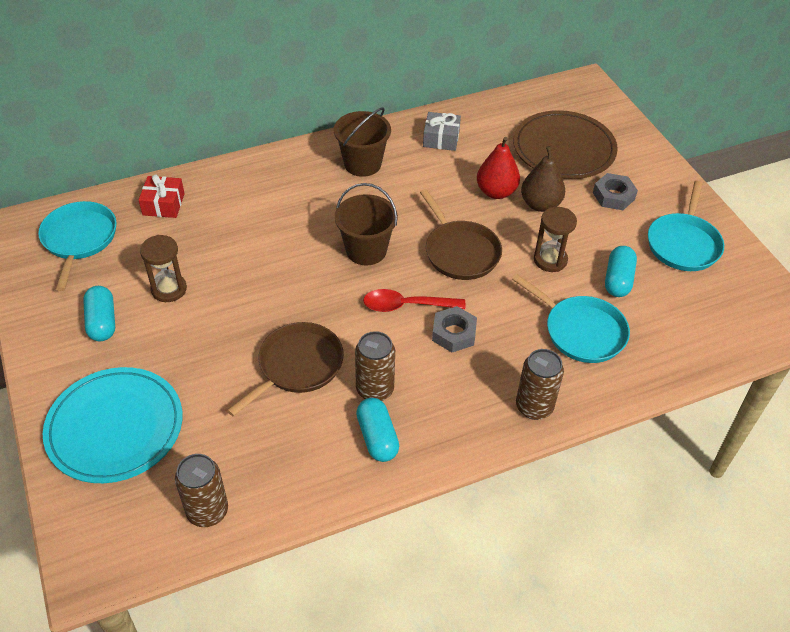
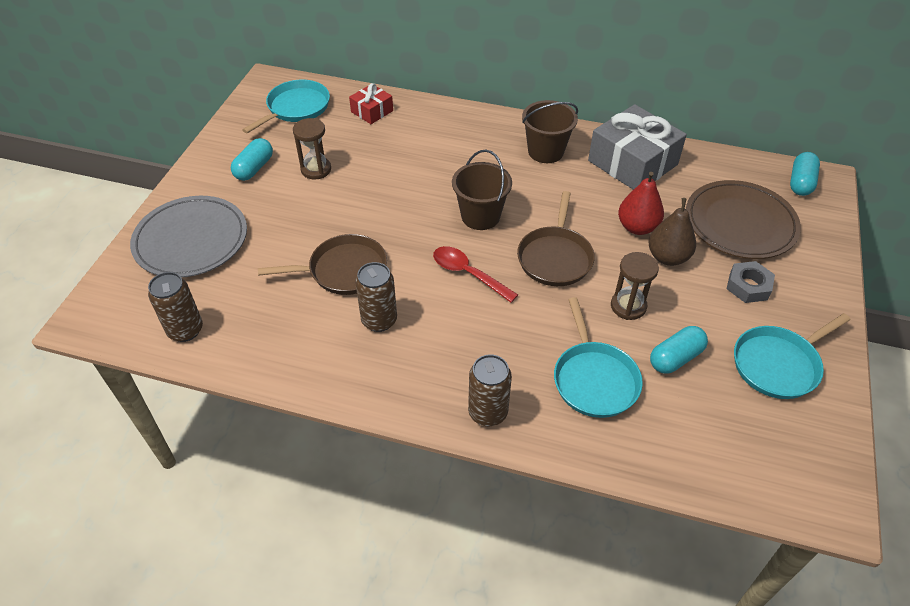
camera: 40 degrees right, 0 degrees up
turquoise plate [43,367,183,483] -> grey plate [130,196,247,278]
turquoise capsule [356,398,399,462] -> turquoise capsule moved to [790,152,820,196]
grey gift [423,112,461,151] -> grey gift [588,104,687,190], size x1.97
grey nut [432,306,477,352] -> none

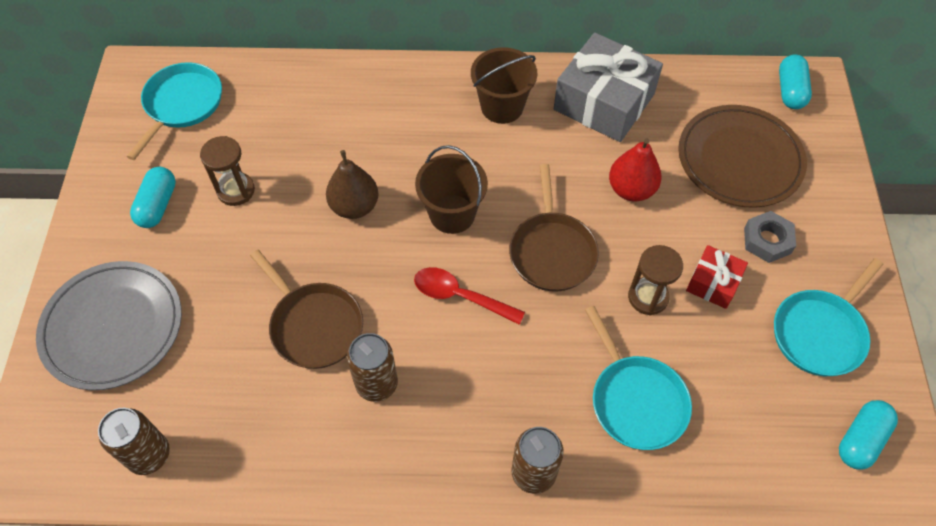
camera: 15 degrees left, 10 degrees up
brown pan [258,234,387,295] -> brown pan turned 75 degrees clockwise [250,250,363,369]
red gift [349,83,393,124] -> red gift moved to [686,245,748,309]
brown pear [649,198,696,266] -> brown pear moved to [326,150,379,219]
turquoise capsule [650,326,708,374] -> turquoise capsule moved to [839,400,898,470]

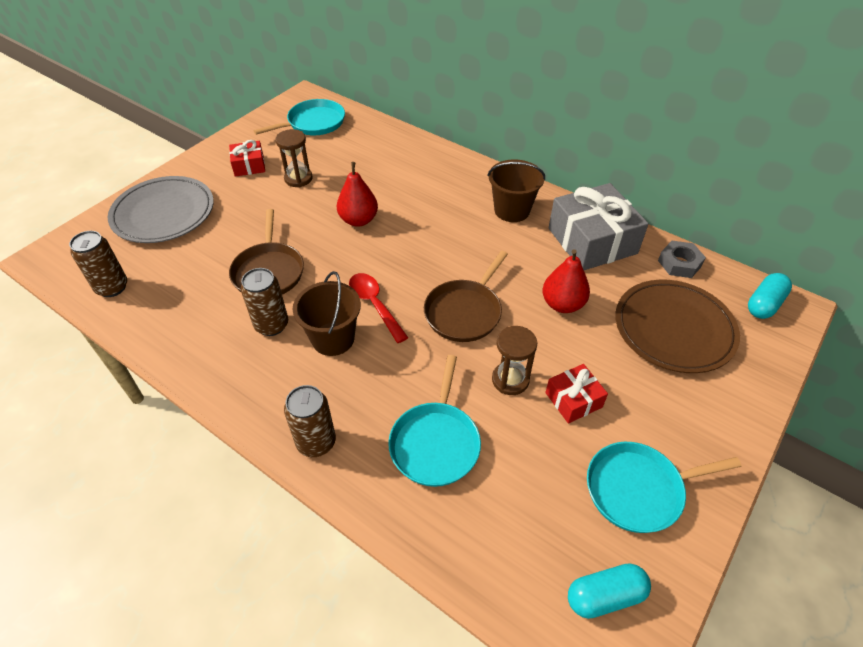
camera: 35 degrees right, 10 degrees down
turquoise capsule [130,167,176,228] -> red gift [229,140,265,177]
brown pear [326,150,379,219] -> red pear [337,162,378,227]
brown bucket [415,145,488,234] -> brown bucket moved to [293,271,361,356]
grey nut [744,211,796,263] -> grey nut moved to [658,241,706,278]

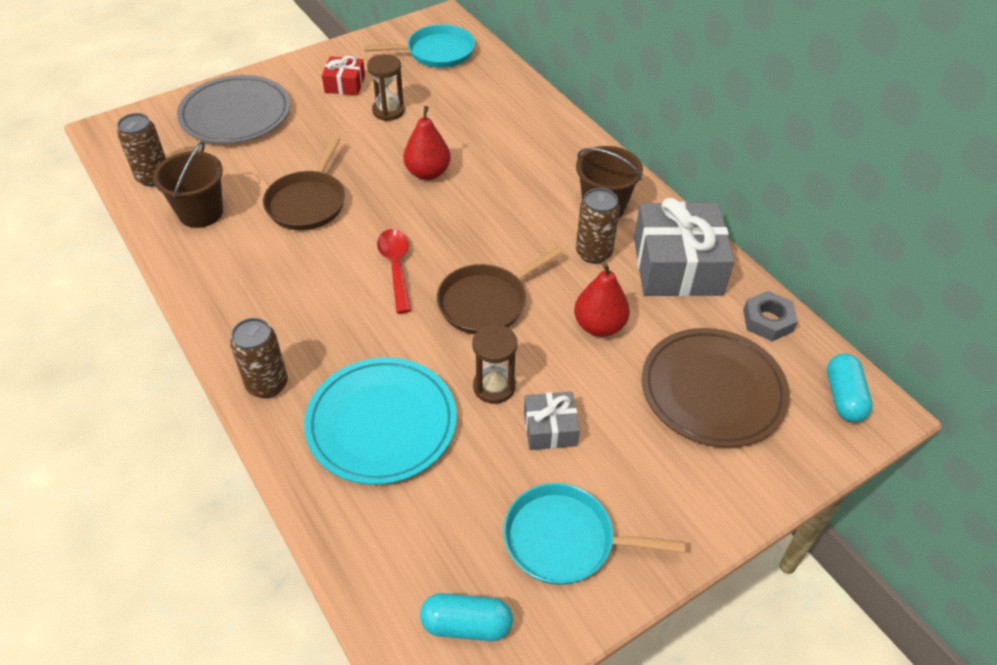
camera: 20 degrees right, 0 degrees up
brown can [241,268,288,336] -> brown can moved to [576,188,620,264]
brown bucket [293,271,361,356] -> brown bucket moved to [153,141,223,228]
turquoise pan [388,355,481,487] -> turquoise plate [304,357,457,485]
red gift [545,364,608,424] -> grey gift [524,392,580,450]
turquoise capsule [748,273,792,319] -> turquoise capsule turned 60 degrees counterclockwise [827,354,873,422]

